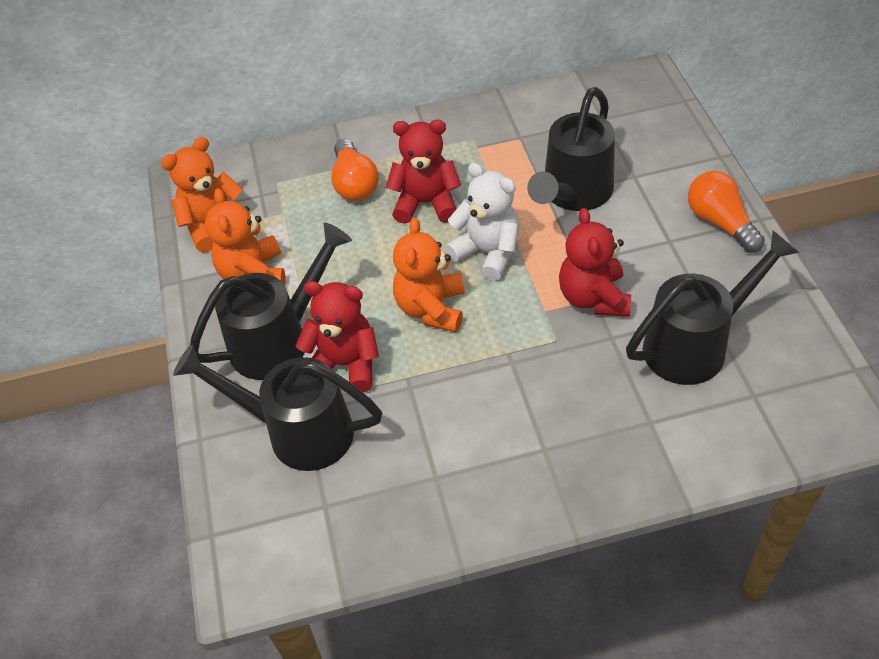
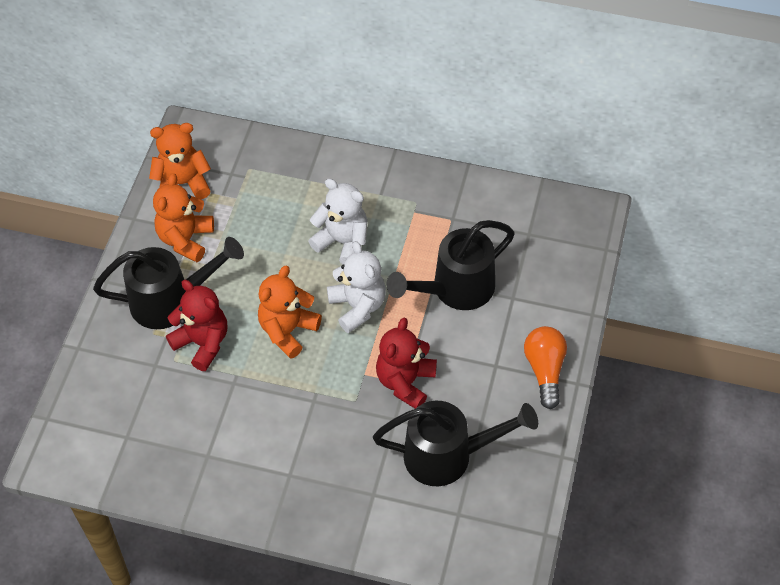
camera: 25 degrees right, 5 degrees up
black watering can [173,345,382,471] -> none
orange light bulb [331,139,379,201] -> none
red teddy bear [386,120,461,224] -> white teddy bear [308,178,367,265]

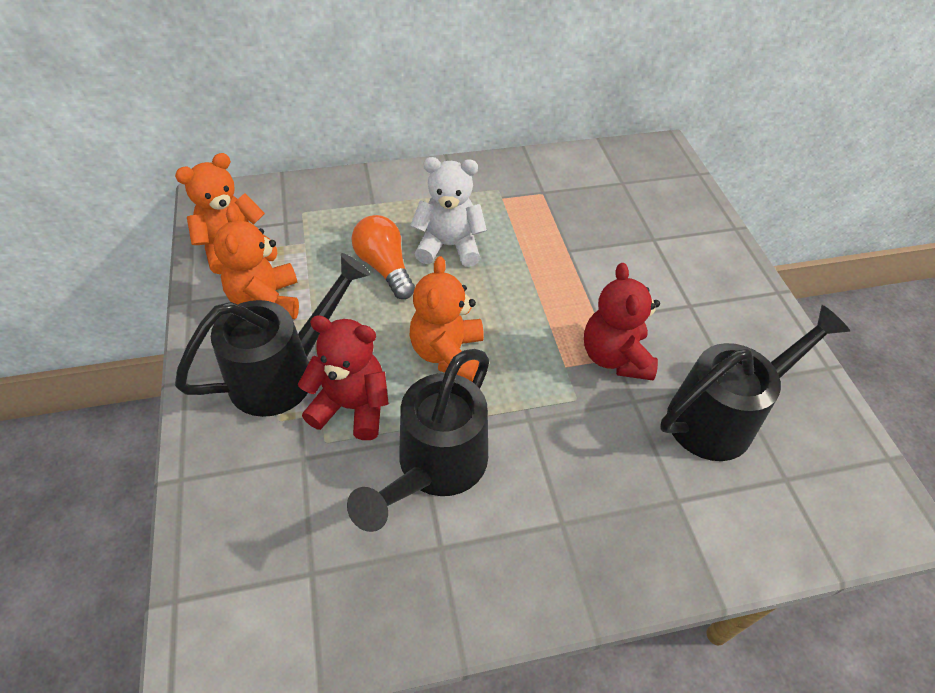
camera: 30 degrees left, 5 degrees down
white teddy bear [327,241,386,333] -> none
black watering can [386,220,515,310] -> black watering can moved to [347,349,489,532]
orange light bulb [524,326,567,409] -> orange light bulb moved to [352,215,415,299]

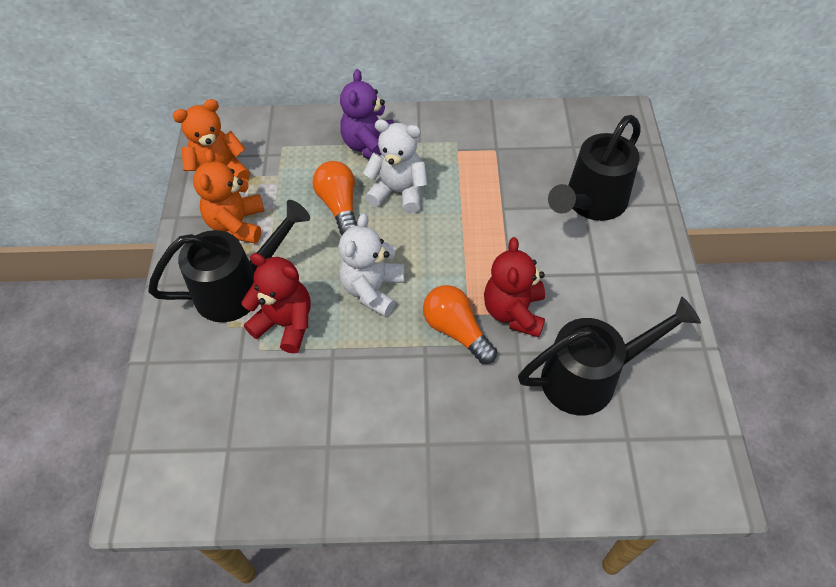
camera: 15 degrees right, 5 degrees up
black watering can [347,349,489,532] -> black watering can moved to [548,115,641,221]
orange teddy bear [410,256,484,381] -> white teddy bear [339,213,405,317]
none -> purple teddy bear [340,69,394,159]
none -> orange light bulb [423,285,497,364]

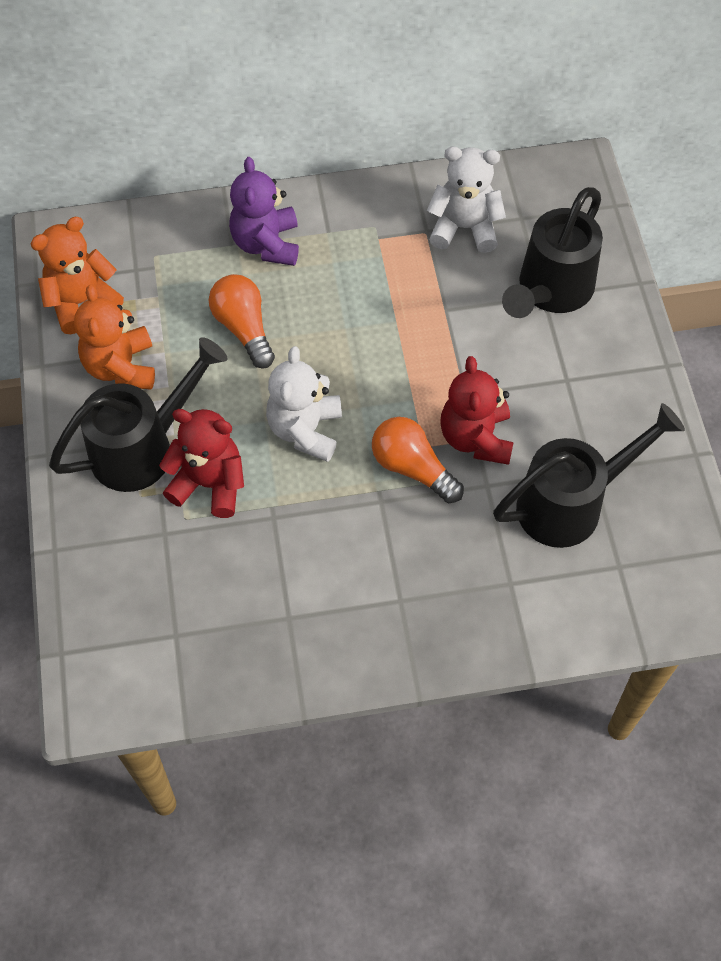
camera: 10 degrees left, 5 degrees up
white teddy bear [363,119,428,213] -> white teddy bear moved to [427,146,506,253]

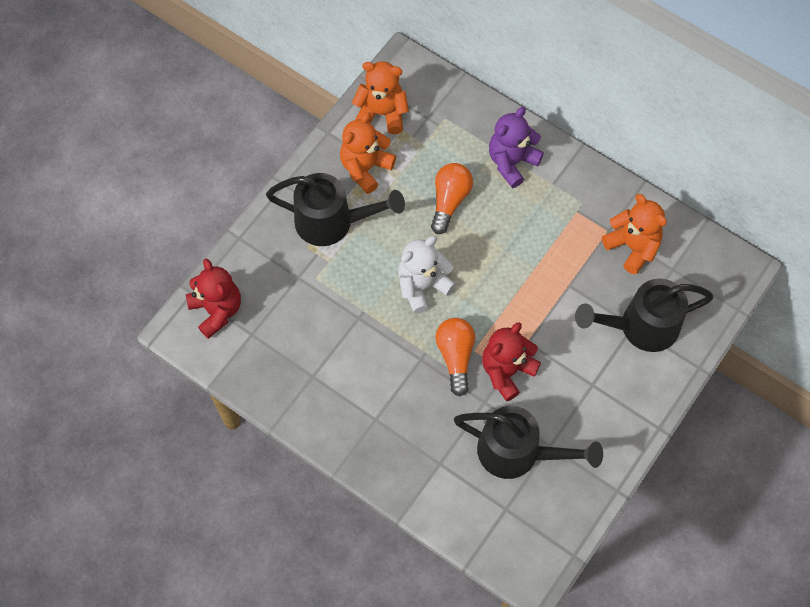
camera: 45 degrees right, 5 degrees up
red teddy bear [159,409,244,518] -> red teddy bear moved to [186,259,241,339]
white teddy bear [427,146,506,253] -> orange teddy bear [602,194,667,274]

